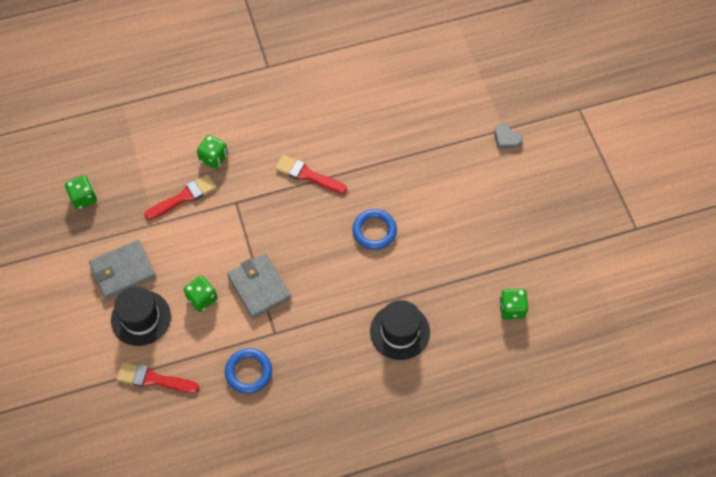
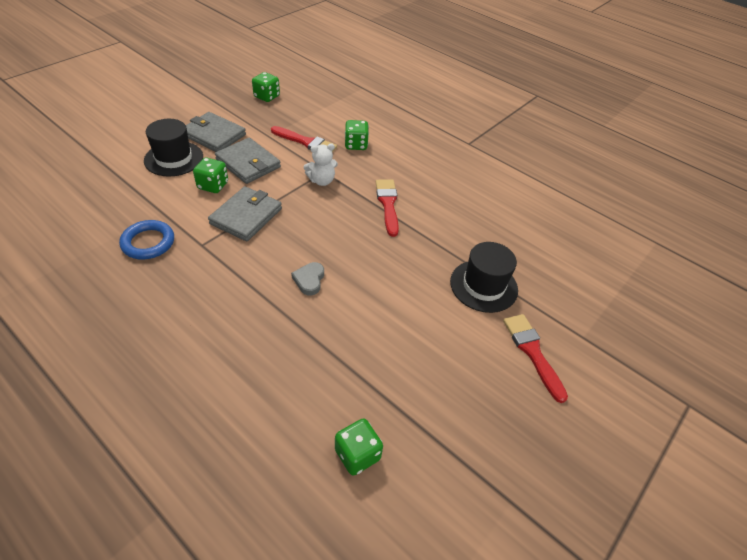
camera: 55 degrees right, 15 degrees down
red brush [117,362,199,393] -> red brush moved to [503,314,568,403]
blue ring [352,209,397,250] -> none
black hat [370,300,430,360] -> black hat moved to [450,242,518,313]
grey heart [494,124,522,149] -> grey heart moved to [291,262,324,295]
none -> grey wallet [215,138,281,184]
none -> white teddy bear [304,143,338,186]

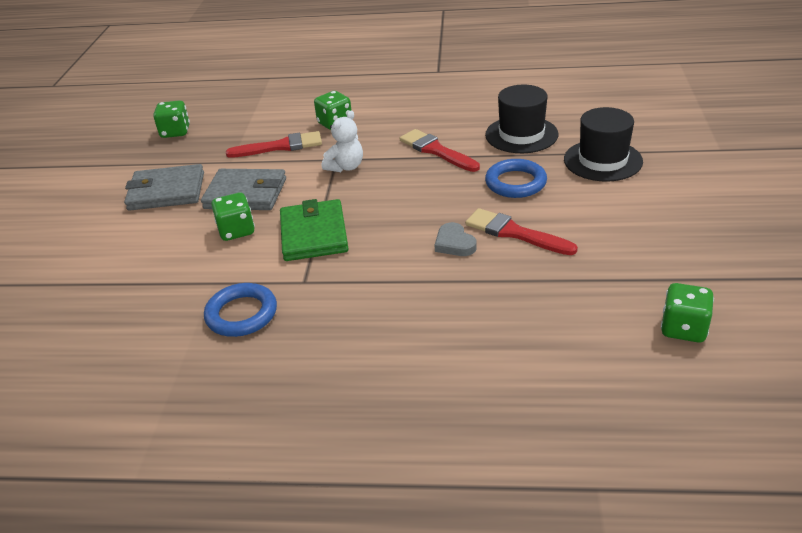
camera: 30 degrees left, 10 degrees down
black hat [144,119,203,176] -> black hat moved to [485,85,558,153]
grey wallet [208,186,282,241] -> green wallet [280,199,349,261]
red brush [503,314,568,403] -> red brush moved to [465,208,578,255]
none -> blue ring [485,159,547,198]

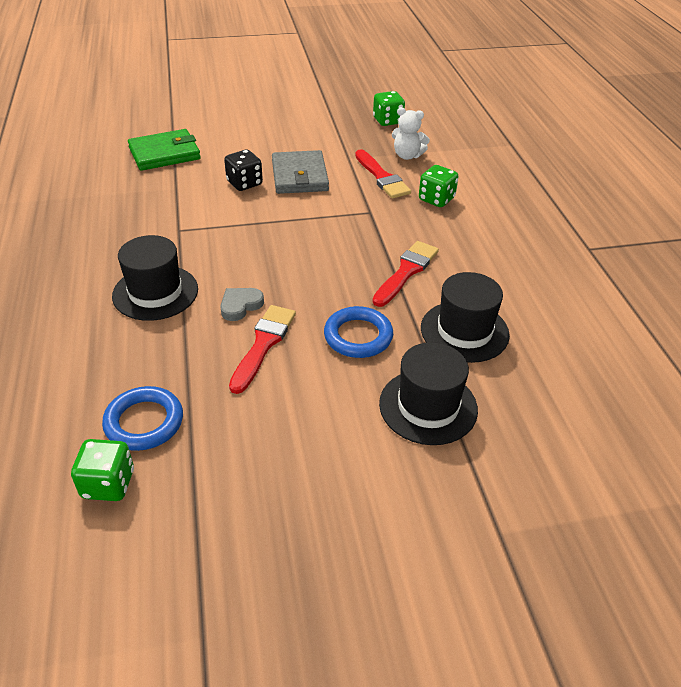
camera: 70 degrees right, 5 degrees up
grey wallet [124,164,204,211] -> none
blue ring [204,283,277,337] -> blue ring moved to [102,386,183,451]
green dice [211,193,255,241] -> black dice [224,150,263,191]
green wallet [280,199,349,261] -> green wallet moved to [128,129,201,171]
white teddy bear [322,110,363,172] -> white teddy bear moved to [392,107,430,160]
none -> black hat [112,235,198,321]

